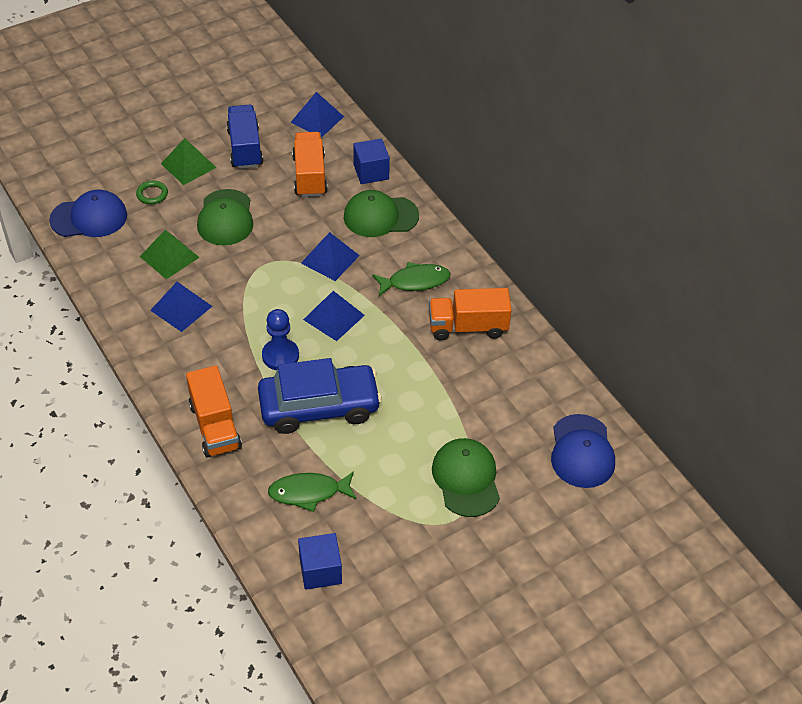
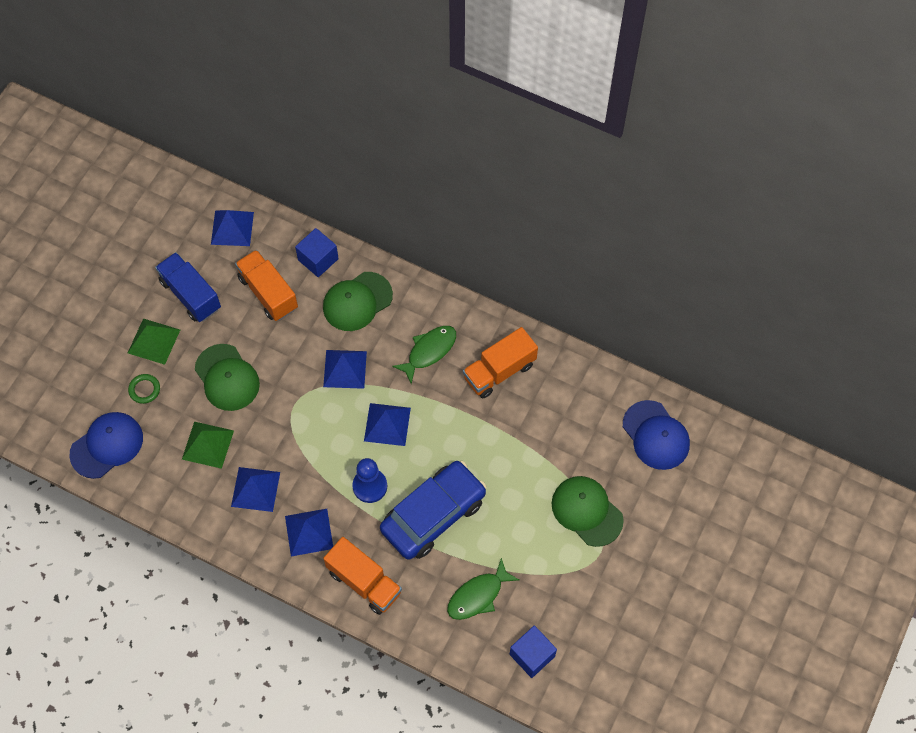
camera: 30 degrees left, 15 degrees up
none -> blue pyramid [285,509,333,556]

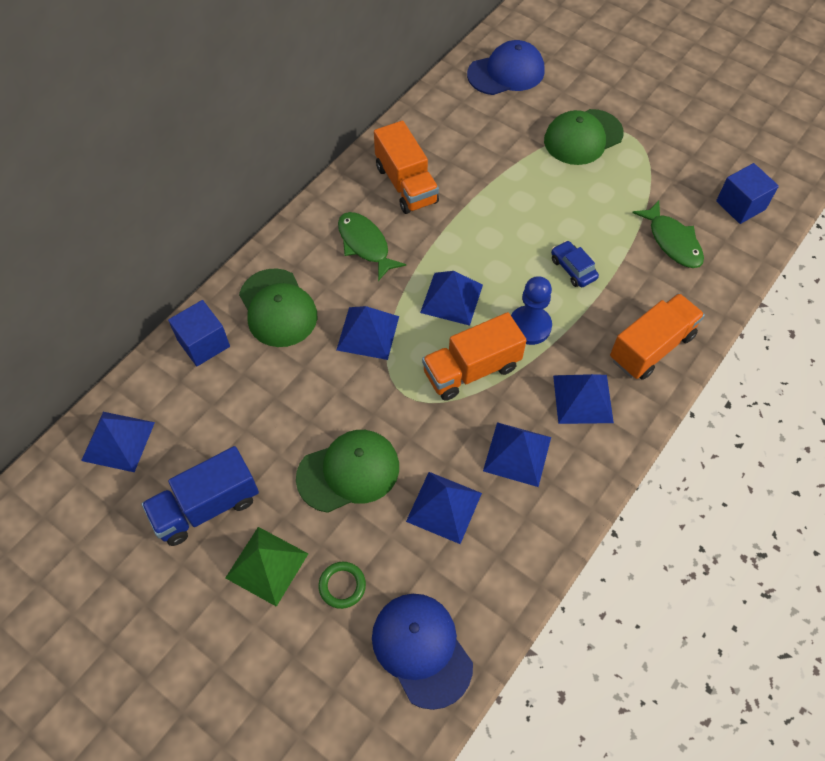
camera: 80 degrees left, 5 degrees down
green pyramid [182,422,234,469] -> blue pyramid [406,472,482,544]
orange truck [235,250,298,321] -> orange truck moved to [422,312,527,401]
blue car [380,461,487,560] -> blue car [551,241,599,287], size x0.41

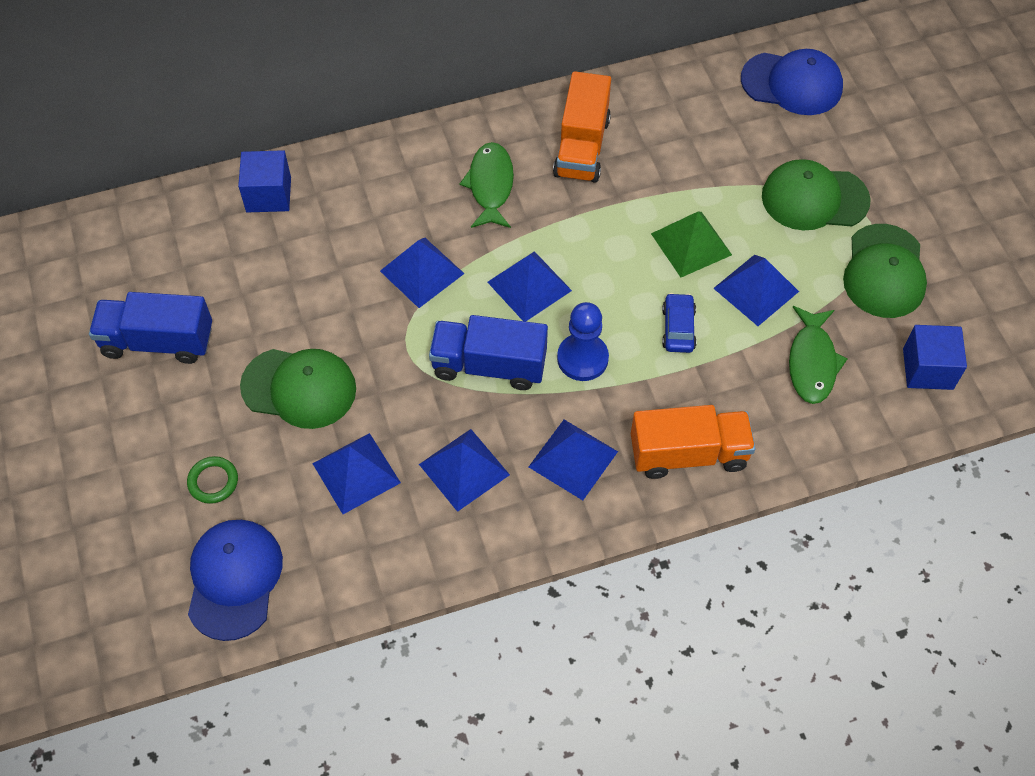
camera: 35 degrees right, 0 degrees up
blue pyramid [81,412,155,472] -> blue pyramid moved to [713,255,799,326]
green pyramid [225,527,308,607] -> green pyramid moved to [651,212,732,277]
green cap [239,269,317,347] -> green cap moved to [843,224,927,318]
orange truck [422,312,527,401] -> blue truck [429,315,548,390]

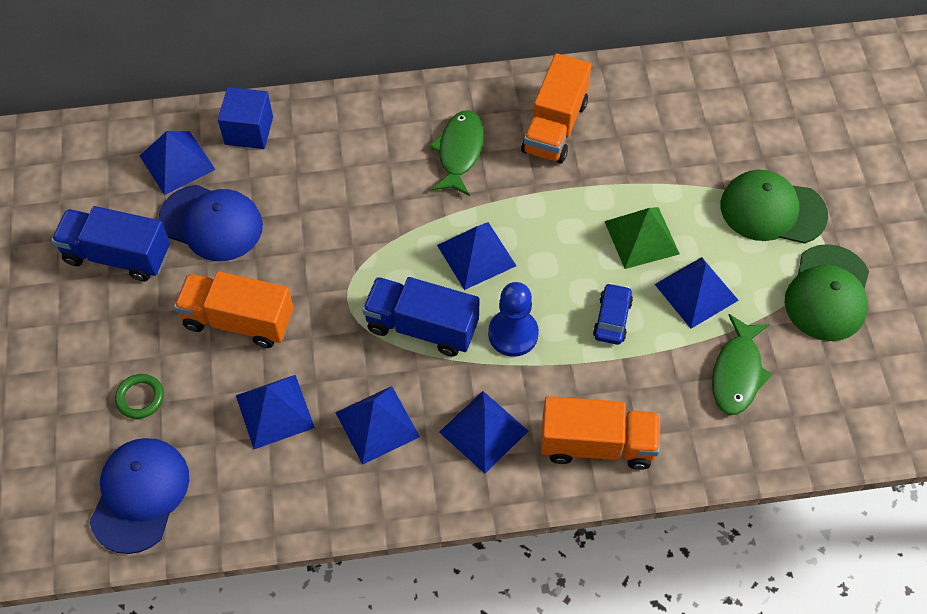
camera: 10 degrees right, 0 degrees up
green cap [240,349,356,429] -> orange truck [174,271,294,348]
blue pyramid [380,238,465,308] -> blue pyramid moved to [140,131,215,195]
blue cap [741,49,843,115] -> blue cap moved to [158,185,263,261]
blue cube [903,325,967,390] -> none

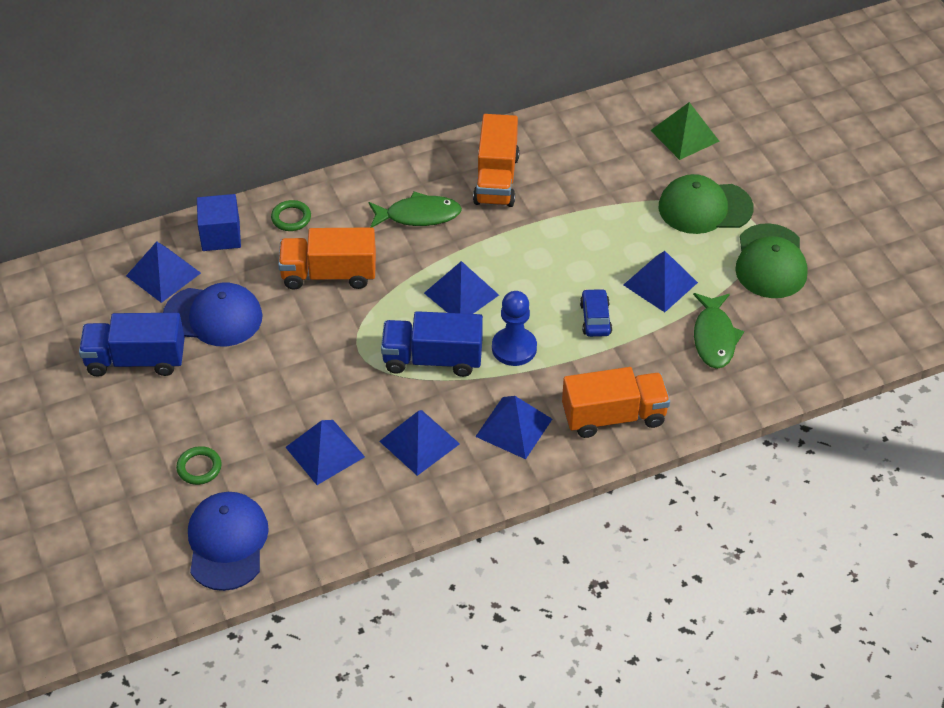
camera: 15 degrees left, 10 degrees down
orange truck [174,271,294,348] -> orange truck moved to [278,227,376,290]
green fish [429,110,484,196] -> green fish turned 90 degrees clockwise [368,191,462,227]
green pyramid [604,207,680,269] -> green pyramid moved to [650,102,720,160]
none -> green ring [271,200,311,231]

